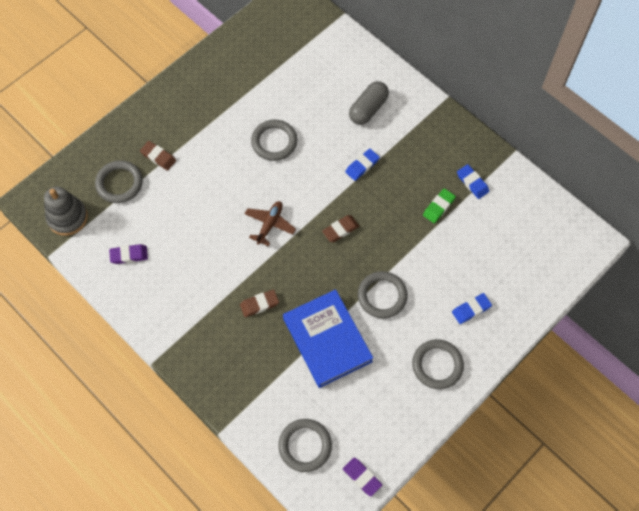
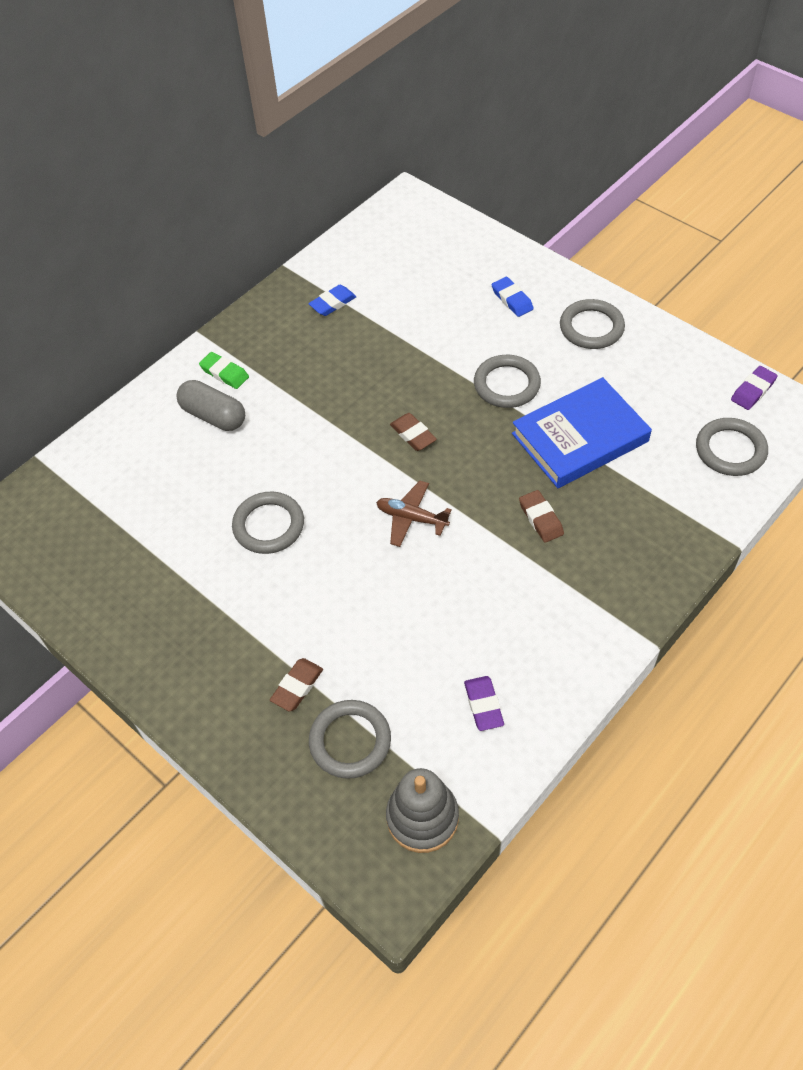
camera: 90 degrees left, 10 degrees down
blue eraser [345,149,380,181] -> none
green eraser [423,188,456,223] -> green eraser moved to [199,352,249,389]

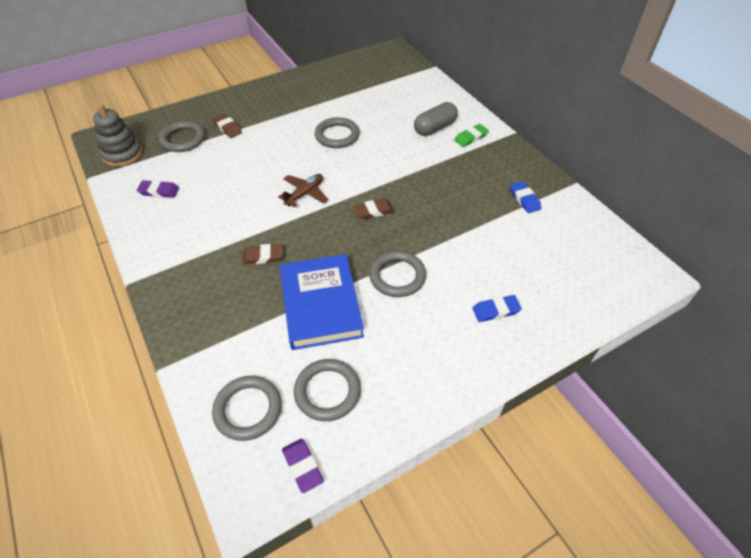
camera: 105 degrees right, 5 degrees down
grey ring [560,299,625,349] -> grey ring moved to [294,359,361,421]

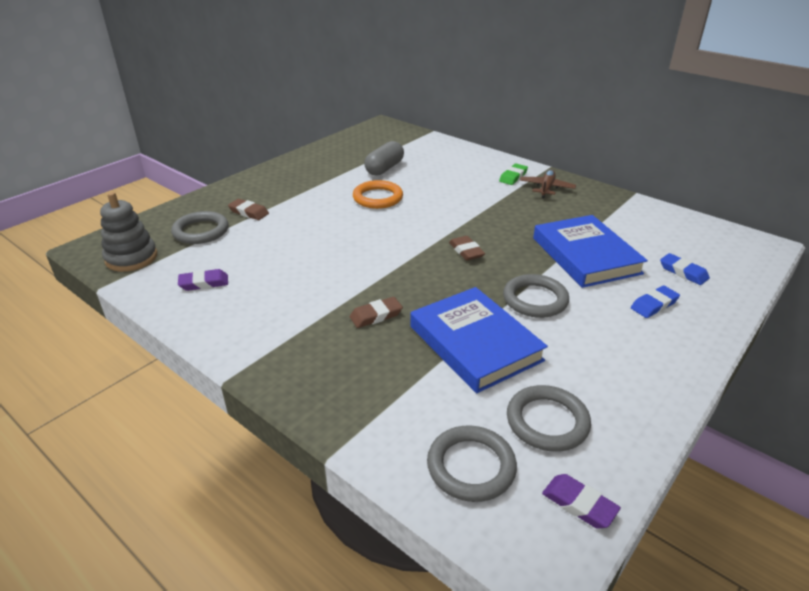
camera: 20 degrees left, 15 degrees down
brown plane [278,174,328,207] -> brown plane moved to [520,170,576,198]
grey ring [315,117,360,148] -> orange ring [353,180,403,209]
brown eraser [354,198,395,219] -> brown eraser turned 75 degrees counterclockwise [449,236,485,261]
grey capsule [414,102,458,136] -> grey capsule moved to [364,141,404,176]
blue eraser [510,181,541,213] -> blue eraser moved to [660,253,710,285]
none -> blue book [533,215,648,288]

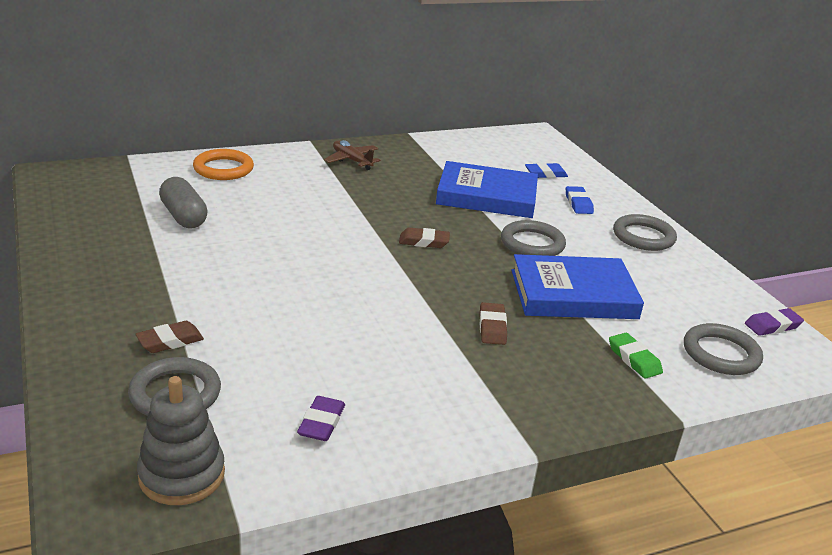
camera: 65 degrees left, 5 degrees down
orange ring [353,180,403,209] -> orange ring moved to [193,149,254,180]
green eraser [499,163,528,185] -> green eraser moved to [609,333,663,379]
grey ring [507,385,591,452] -> grey ring moved to [613,214,677,251]

